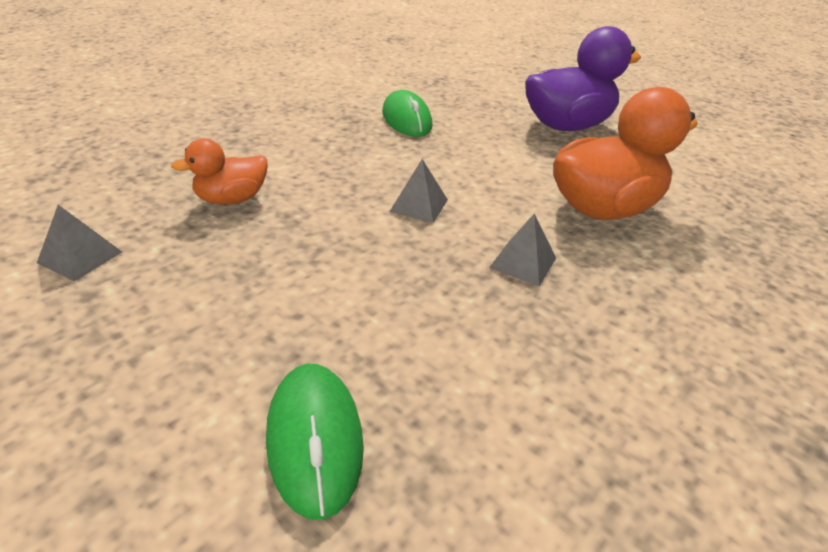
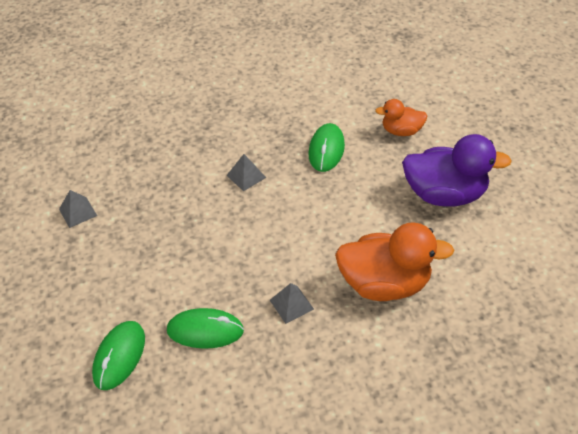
camera: 35 degrees right, 10 degrees up
orange duck [171,139,268,205] -> orange duck moved to [375,99,427,136]
grey pyramid [389,159,448,223] -> grey pyramid moved to [226,154,266,191]
none -> green mouse [167,308,244,349]

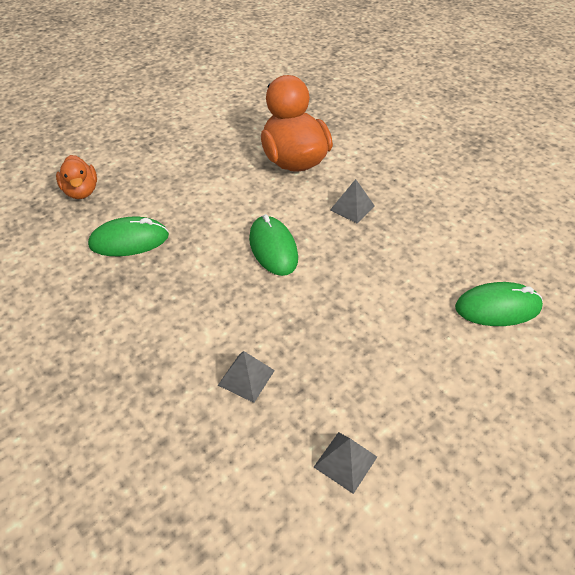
camera: 115 degrees left, 0 degrees up
green mouse [167,308,244,349] -> green mouse moved to [249,214,298,276]
grey pyramid [226,154,266,191] -> grey pyramid moved to [218,351,275,403]
purple duck [402,134,512,207] -> none

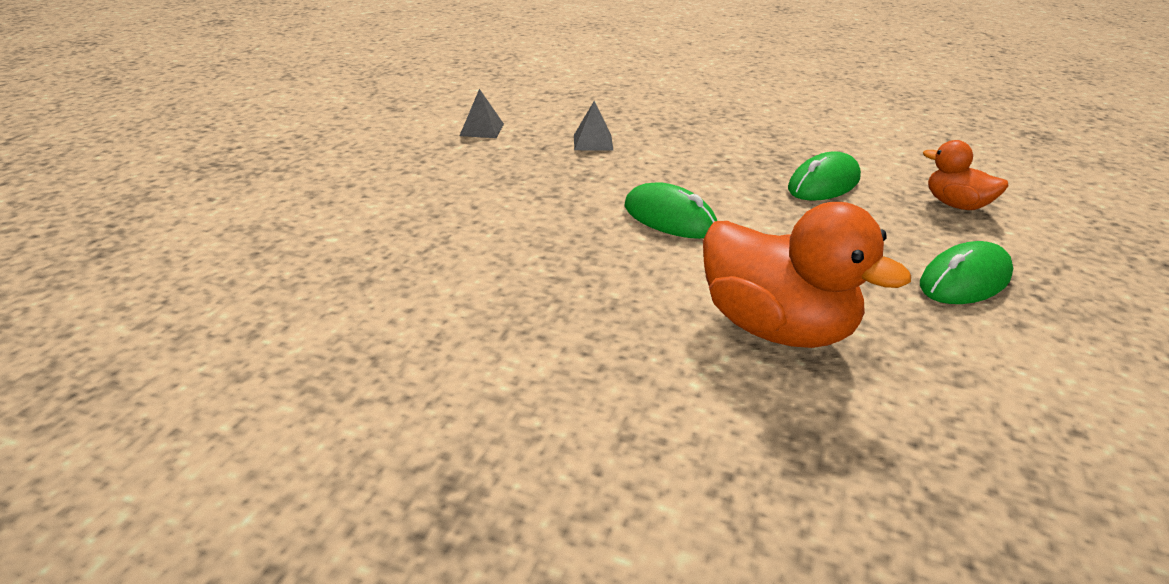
camera: 150 degrees right, 15 degrees down
grey pyramid [330,179,375,224] -> none
green mouse [455,282,543,326] -> green mouse moved to [920,241,1013,304]

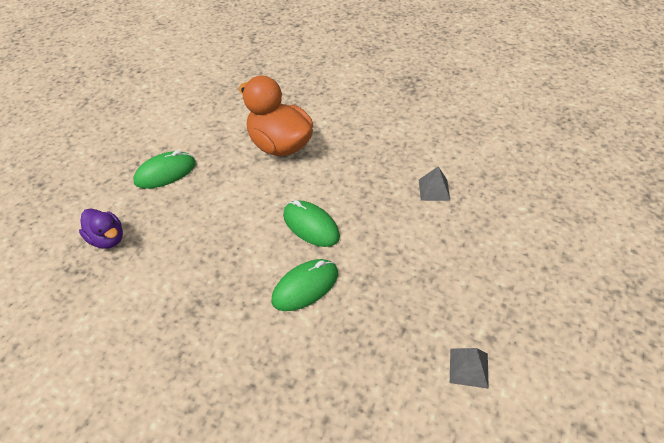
camera: 175 degrees left, 15 degrees up
grey pyramid [574,101,614,151] -> grey pyramid moved to [419,166,450,201]
green mouse [788,151,861,201] -> green mouse moved to [271,259,338,311]
orange duck [923,140,1009,210] -> purple duck [79,208,123,249]

